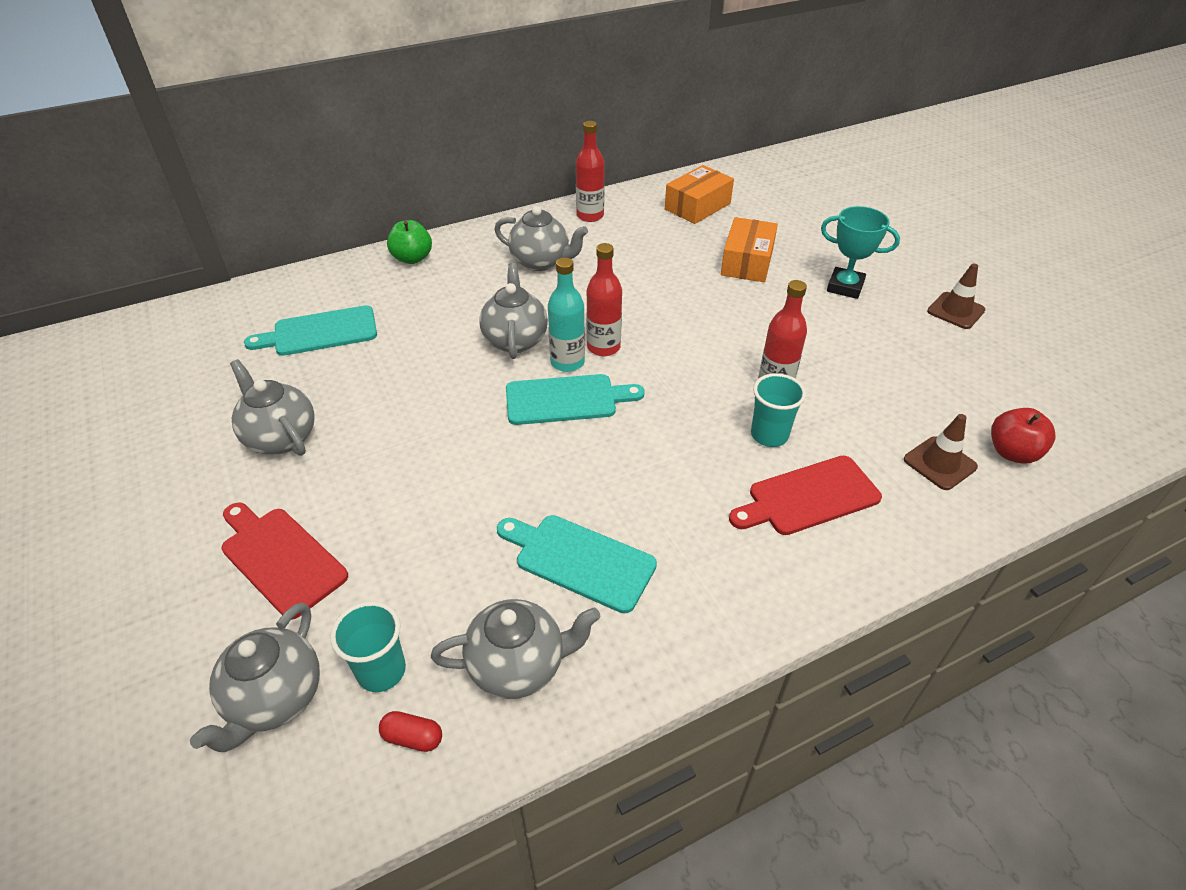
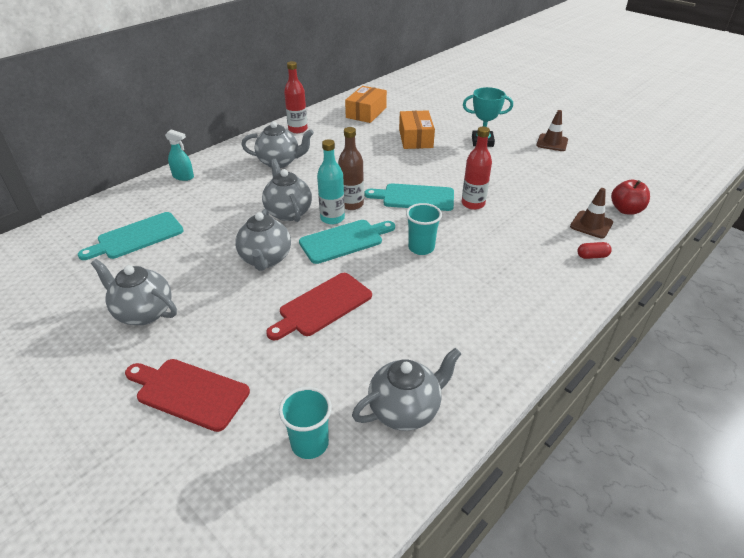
camera: 20 degrees left, 5 degrees down
grey teapot [190,603,320,752] -> grey teapot moved to [235,209,291,271]
red capsule [379,711,442,752] -> red capsule moved to [577,242,612,259]
green apple [387,220,432,264] -> turquoise spray bottle [165,129,194,181]
turquoise cutting board [497,515,657,613] -> turquoise cutting board moved to [364,183,454,211]
red bottle [586,243,622,356] -> brown bottle [338,127,364,210]
red cutting board [729,456,882,535] -> red cutting board moved to [266,273,372,340]
turquoise cup [751,373,806,447] -> turquoise cup moved to [406,203,442,255]

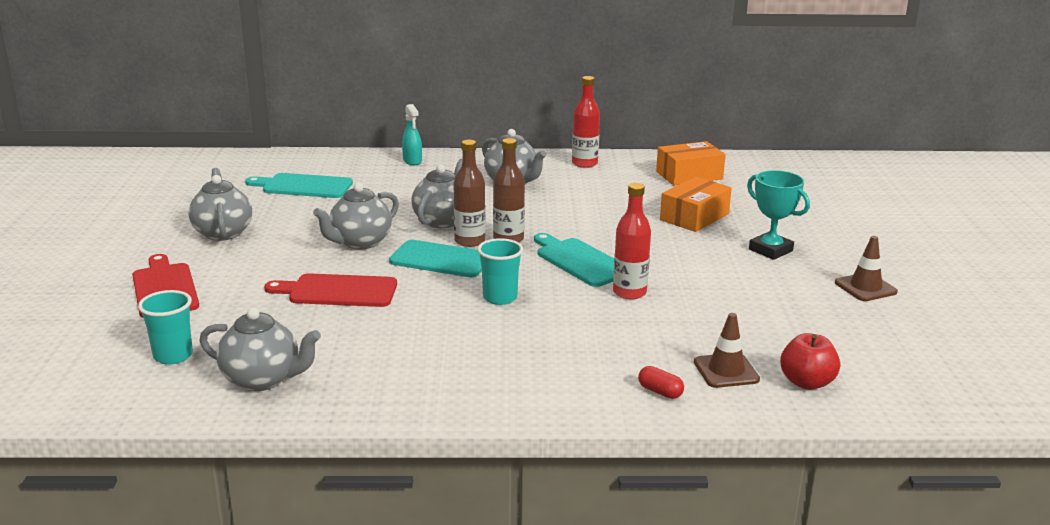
camera: 45 degrees right, 15 degrees down
turquoise bottle [317,139,345,225] -> brown bottle [453,140,485,247]

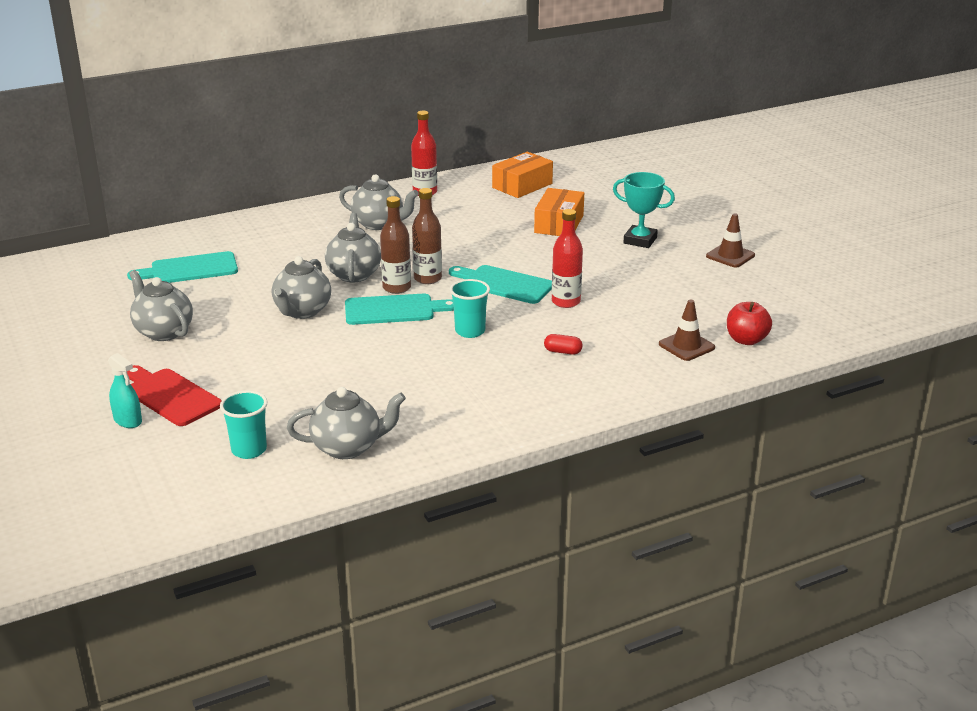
camera: 25 degrees left, 5 degrees up
red cutting board [264,273,397,307] -> none
turquoise spray bottle [402,104,422,165] -> turquoise spray bottle moved to [108,353,142,428]
red capsule [638,366,684,399] -> red capsule moved to [544,334,583,355]

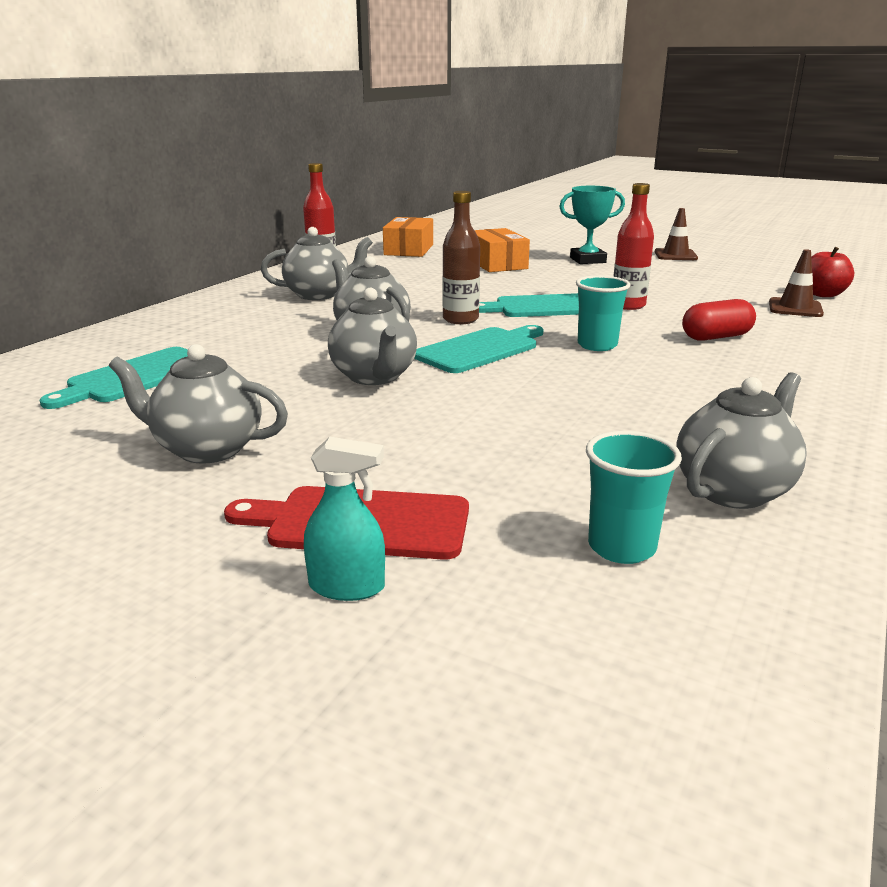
camera: 35 degrees left, 5 degrees down
brown bottle [380,196,411,294] -> none
red capsule [544,334,583,355] -> red capsule [682,299,756,341], size x1.63

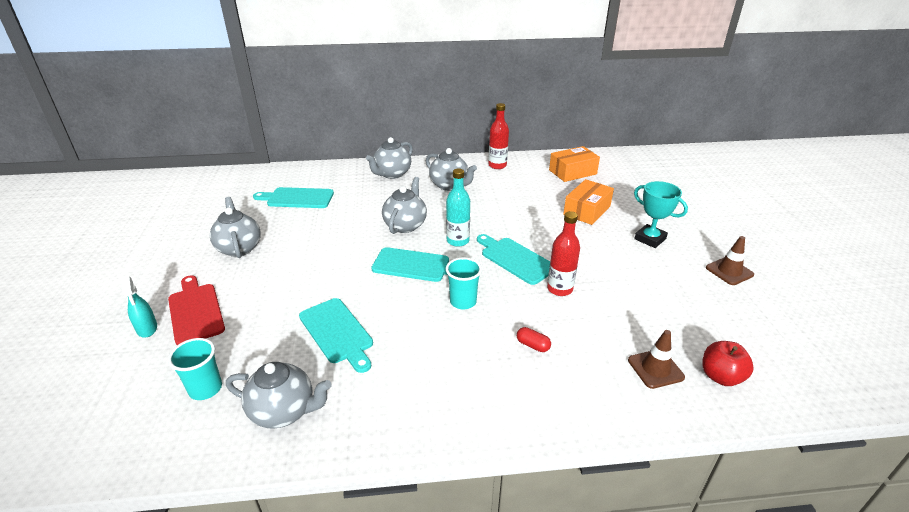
camera: 55 degrees right, 10 degrees up
grey teapot [328,288,417,385] -> grey teapot moved to [366,137,413,179]
brown bottle [442,191,480,324] -> turquoise bottle [446,168,470,247]
red capsule [682,299,756,341] -> red capsule [517,327,551,352], size x0.61
none -> turquoise cutting board [299,298,373,373]

